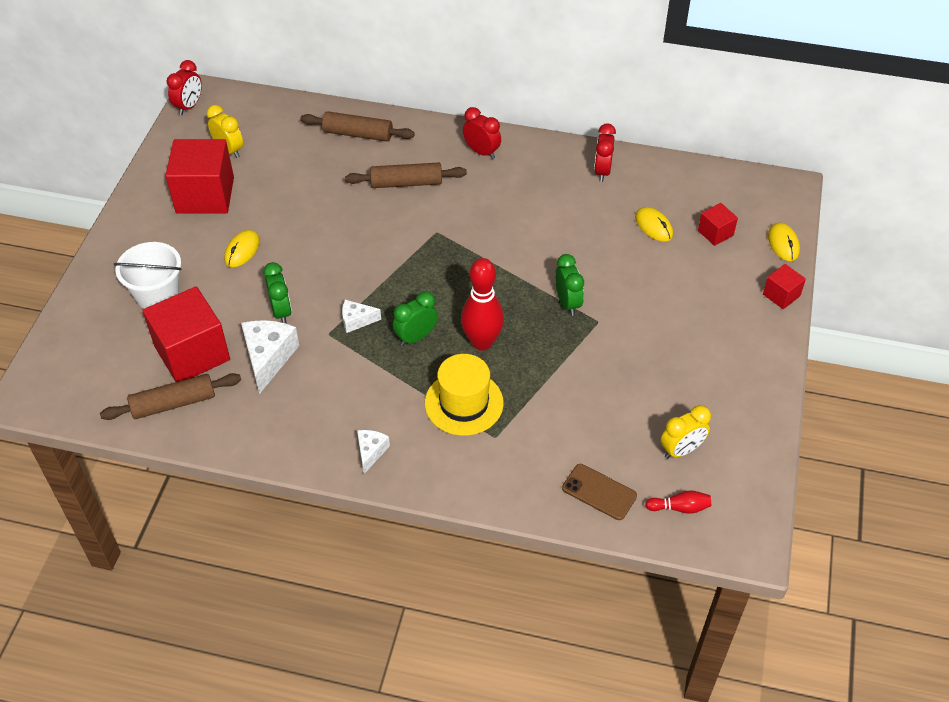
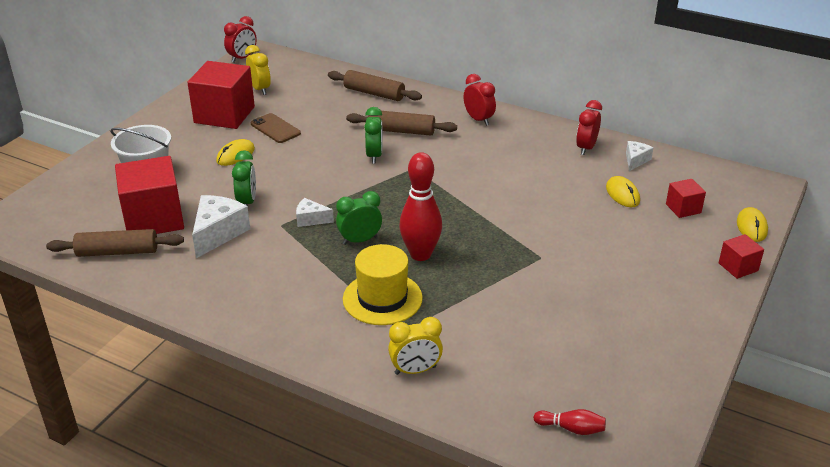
camera: 15 degrees right, 15 degrees down
white cheese [357,430,390,474] -> white cheese moved to [626,141,653,171]
green clock [555,254,584,316] -> green clock moved to [364,107,383,164]
brown phone [562,464,637,520] -> brown phone moved to [251,113,301,143]
yellow clock [661,405,711,459] -> yellow clock moved to [388,317,443,375]

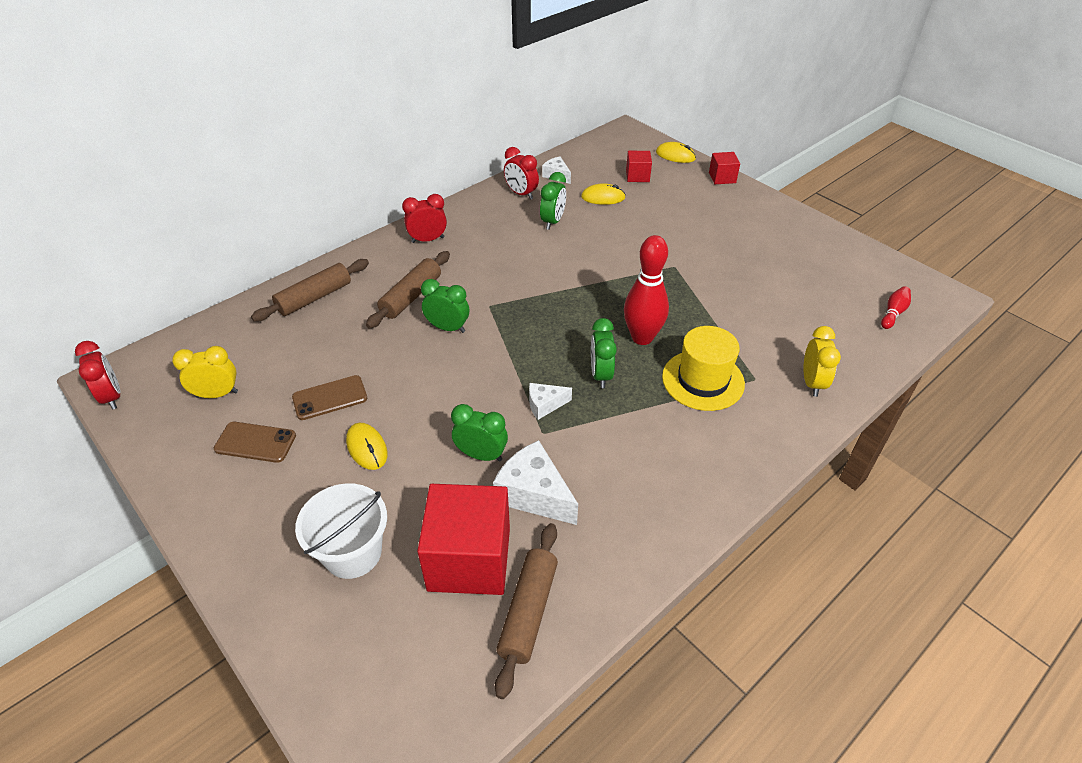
camera: 70 degrees left, 10 degrees up
red cube [187,61,255,129] -> brown phone [214,422,296,463]
white cheese [296,198,334,227] -> white cheese turned 45 degrees clockwise [529,383,572,420]
none -> green clock [540,172,566,230]

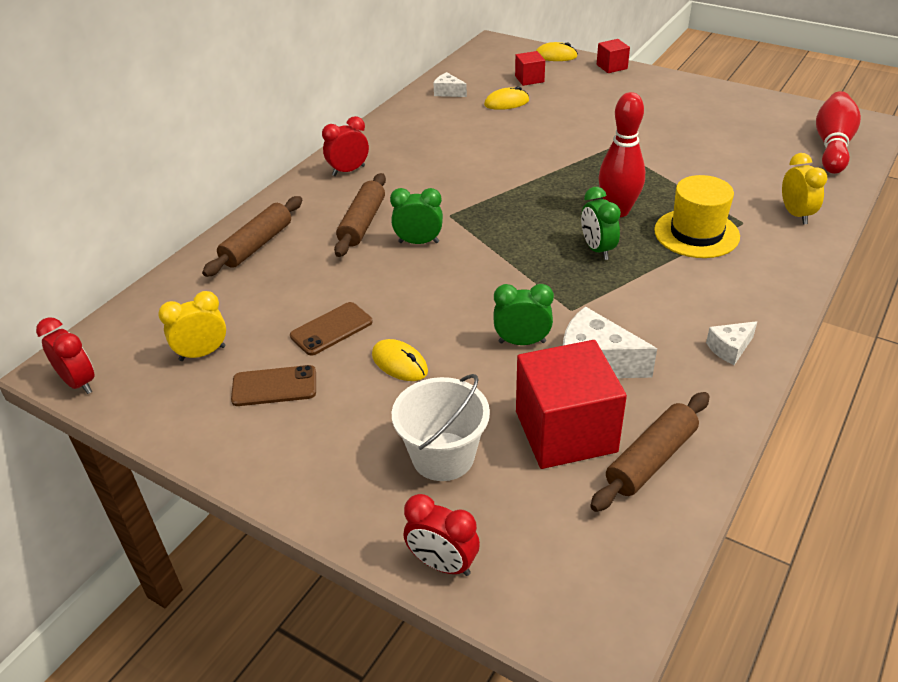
camera: 15 degrees left, 5 degrees down
brown rolling pin [495,523,558,699] -> brown rolling pin turned 45 degrees clockwise [590,392,710,512]
red clock [504,147,539,200] -> red clock moved to [404,494,480,576]
white cheese [529,383,572,420] -> white cheese moved to [706,321,757,365]
green clock [540,172,566,230] -> none
red bowling pin [881,286,911,329] -> red bowling pin [816,91,861,174], size x2.05

